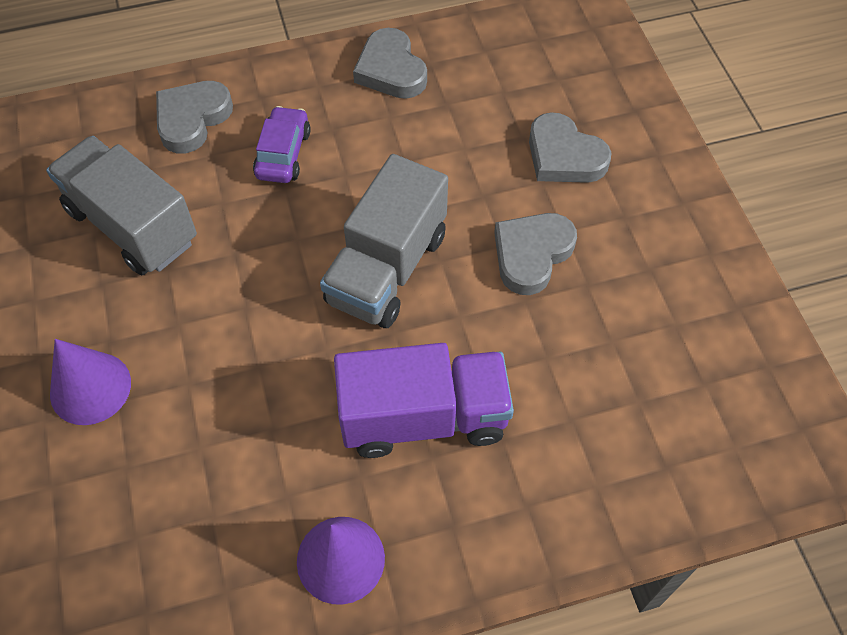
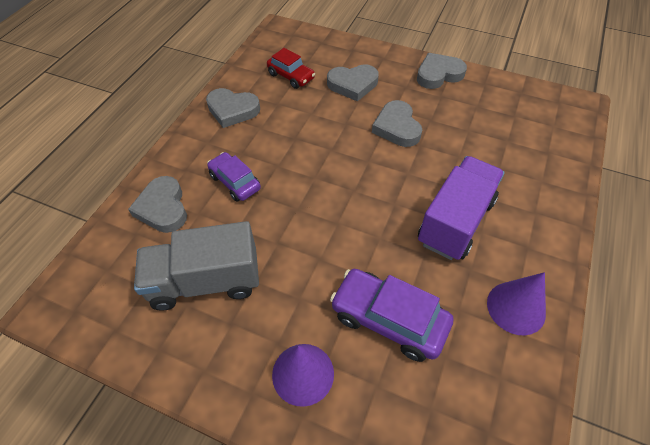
camera: 50 degrees left, 5 degrees down
grey truck [320,154,448,328] -> none
none -> red car [267,48,315,89]
none -> purple car [330,269,453,362]
none -> grey heart [417,53,467,89]

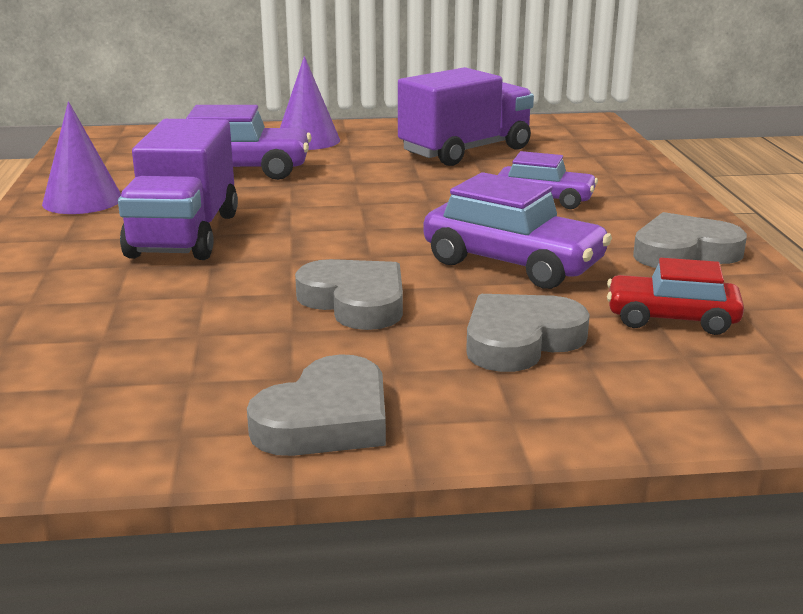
camera: 150 degrees right, 30 degrees down
grey heart [128,176,187,233] -> none
grey truck [134,221,259,311] -> purple truck [398,67,534,166]
none -> purple car [423,172,612,289]

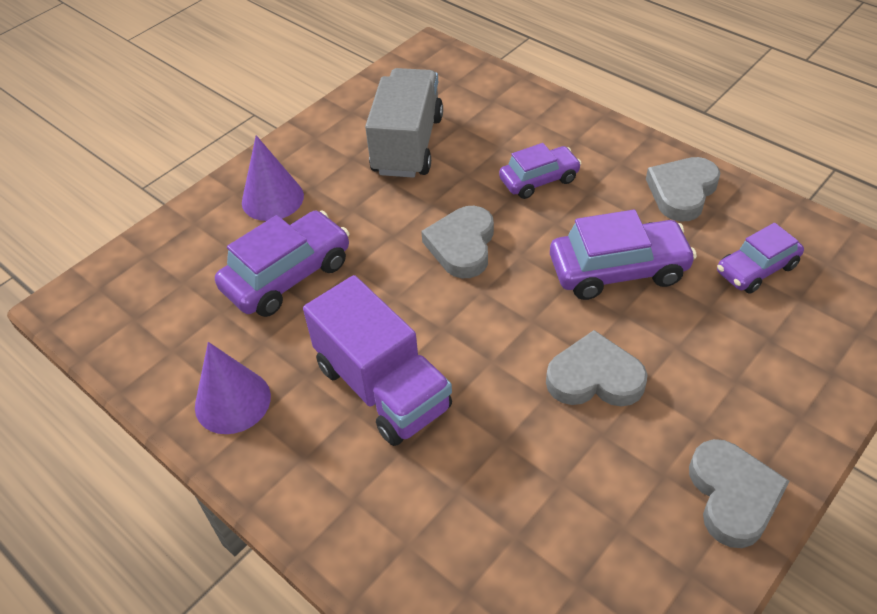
camera: 40 degrees left, 25 degrees up
purple truck [398,67,534,166] -> grey truck [365,68,443,178]
grey heart [466,294,590,372] -> grey heart moved to [421,206,494,278]
red car [607,258,744,335] -> purple car [717,223,804,294]

